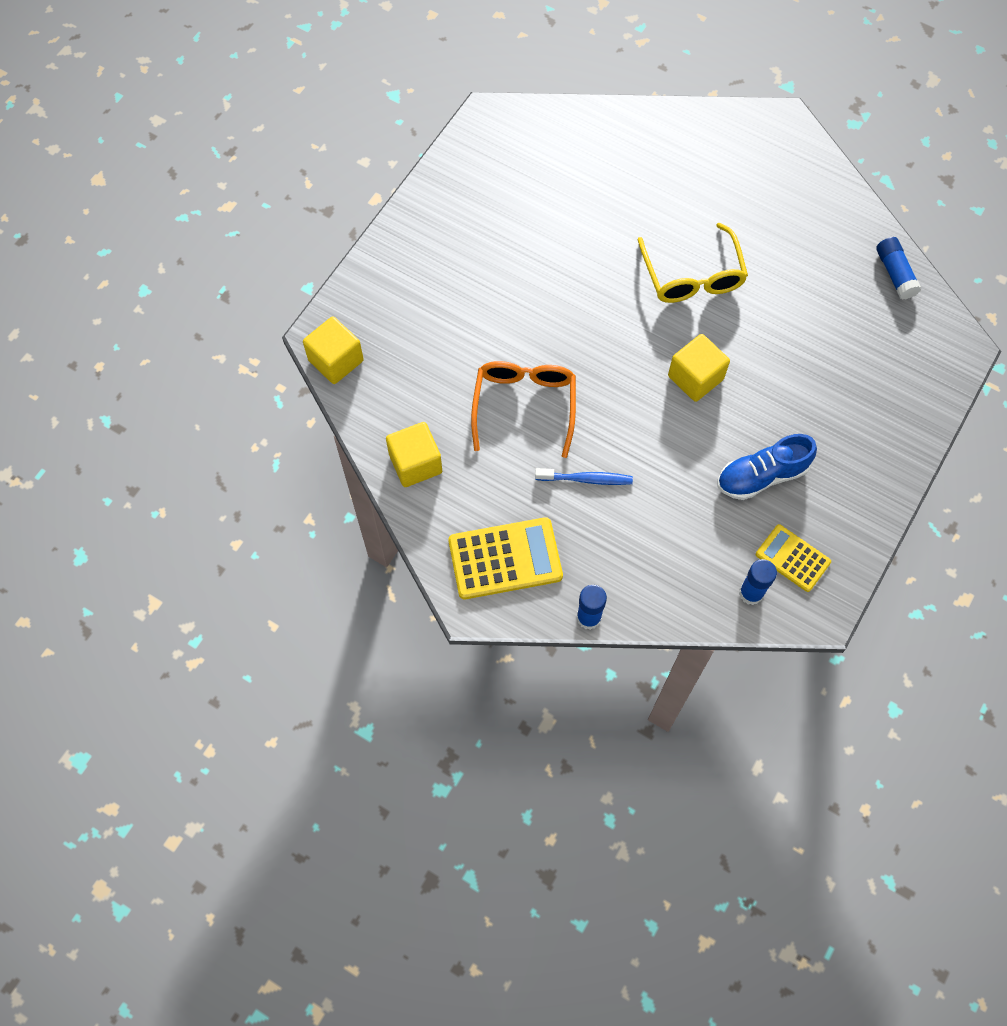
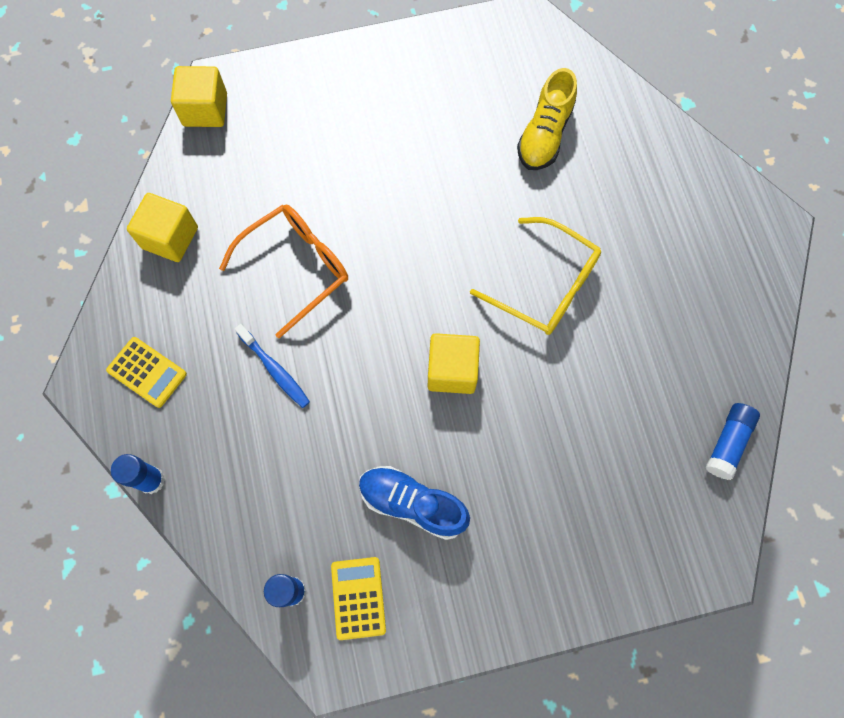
camera: 45 degrees right, 5 degrees up
yellow calculator [448,517,563,599] -> yellow calculator [106,337,187,408], size x0.62
yellow glasses [638,223,748,303] -> yellow glasses turned 90 degrees counterclockwise [470,217,601,335]
none -> yellow shoe [517,68,577,170]

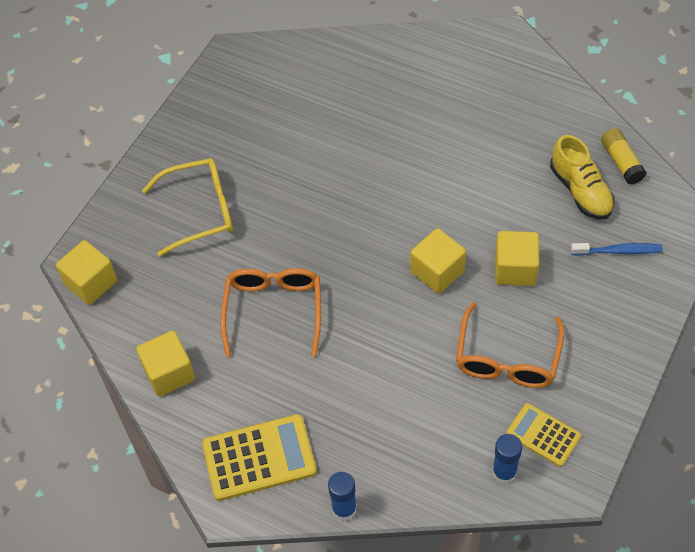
camera: 45 degrees left, 15 degrees down
yellow calculator [106,337,187,408] -> yellow calculator [202,414,317,501], size x1.62
blue toothbrush [235,324,310,408] -> blue toothbrush moved to [571,243,663,256]
blue shoe [359,466,470,540] -> orange glasses [456,302,564,388]
yellow glasses [470,217,601,335] -> yellow glasses moved to [142,159,233,257]
yellow shoe [517,68,577,170] -> yellow shoe moved to [550,135,615,219]
blue glue stick [705,403,760,480] -> yellow glue stick [601,128,647,185]
none -> yellow cube [495,231,539,286]

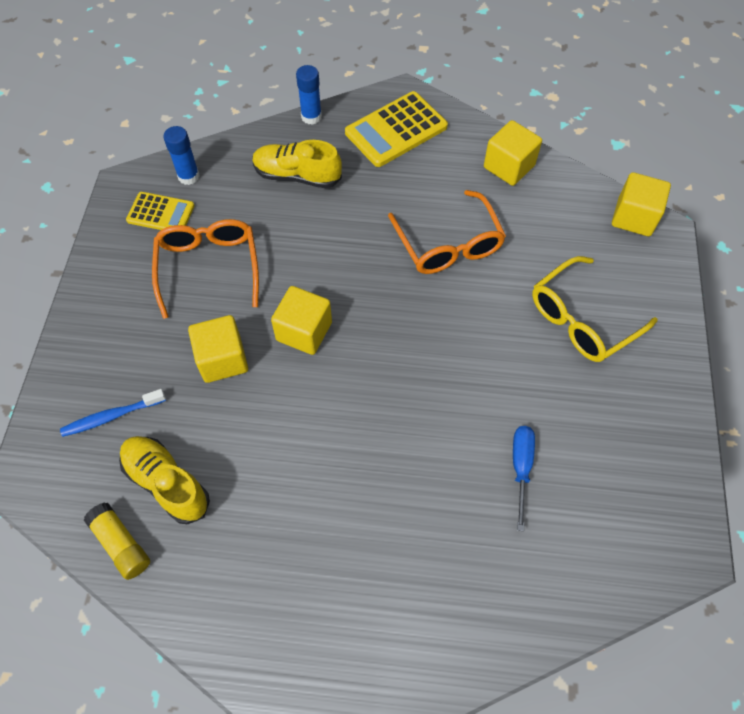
camera: 155 degrees right, 5 degrees up
none -> yellow shoe [253,140,342,188]
none -> blue screwdriver [513,426,535,531]

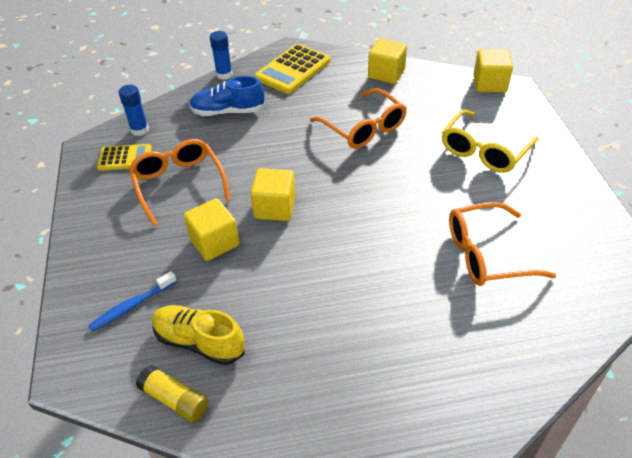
camera: 15 degrees left, 15 degrees down
yellow shoe [253,140,342,188] -> blue shoe [189,76,265,116]
blue screwdriver [513,426,535,531] -> orange glasses [449,202,556,286]

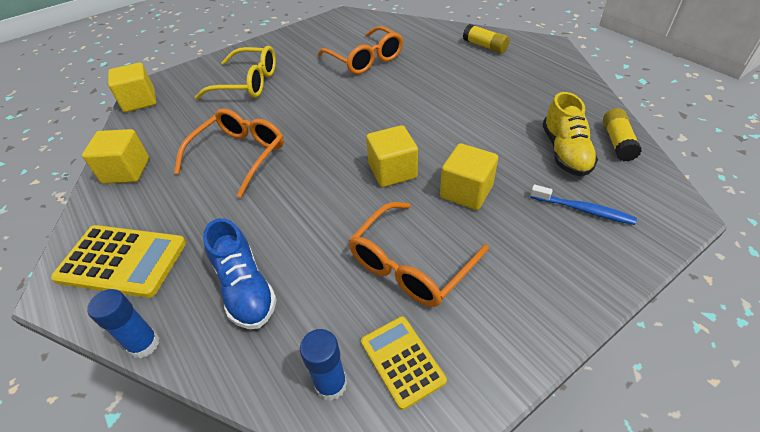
camera: 115 degrees left, 0 degrees up
none -> yellow glue stick [463,24,510,54]

